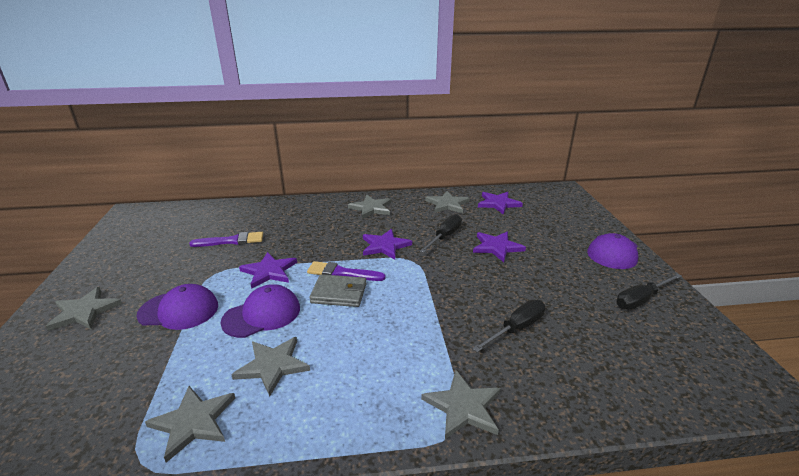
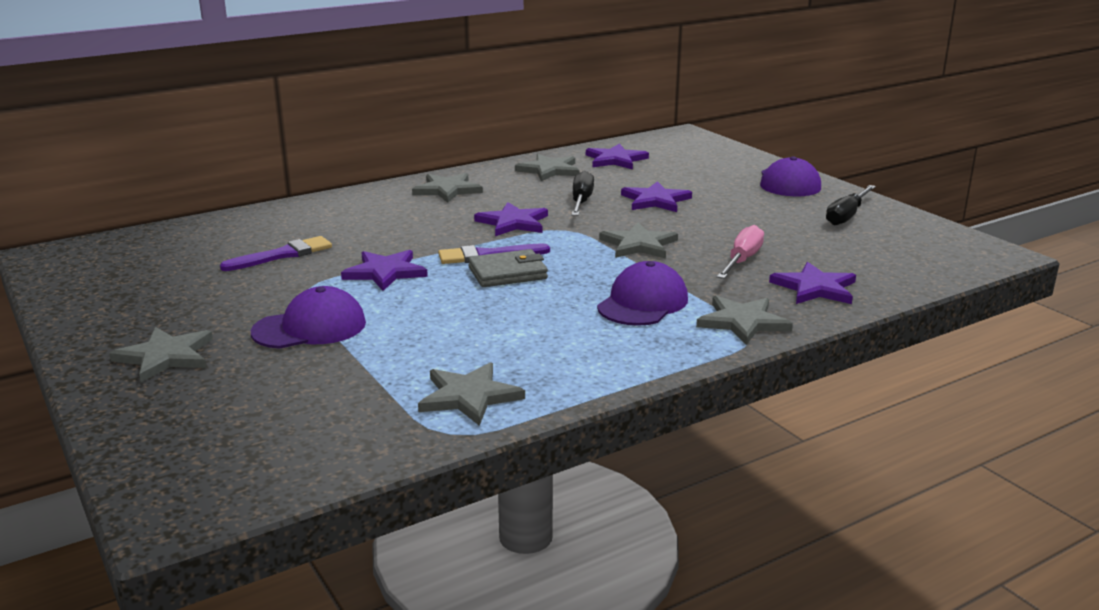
camera: 25 degrees left, 5 degrees down
purple cap [221,284,300,338] -> purple cap moved to [597,261,688,326]
grey star [231,337,310,397] -> grey star moved to [599,222,678,258]
black screwdriver [472,300,546,352] -> pink screwdriver [717,225,764,279]
none -> purple star [769,262,856,304]

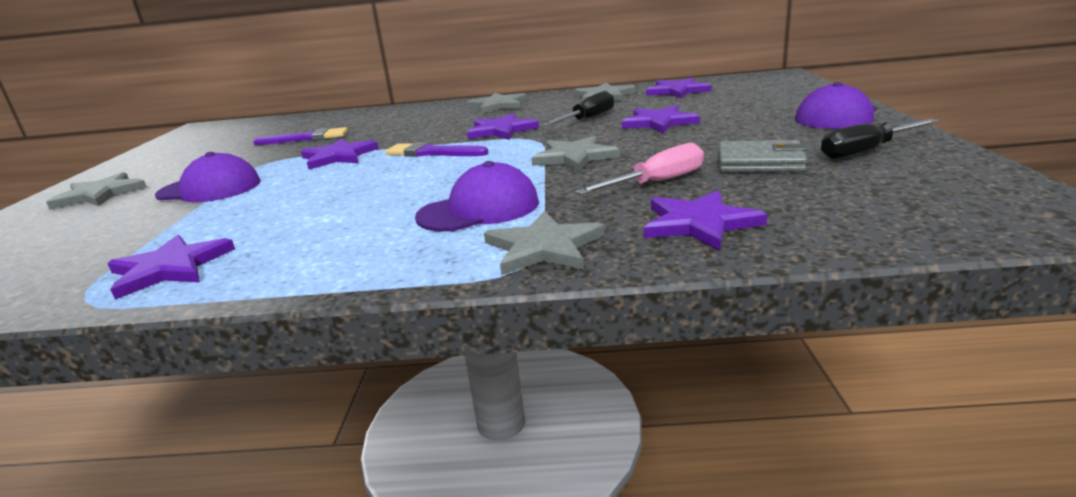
camera: 35 degrees right, 0 degrees up
grey star [418,362,525,426] -> purple star [107,235,235,299]
grey wallet [468,249,548,287] -> grey wallet moved to [719,140,807,172]

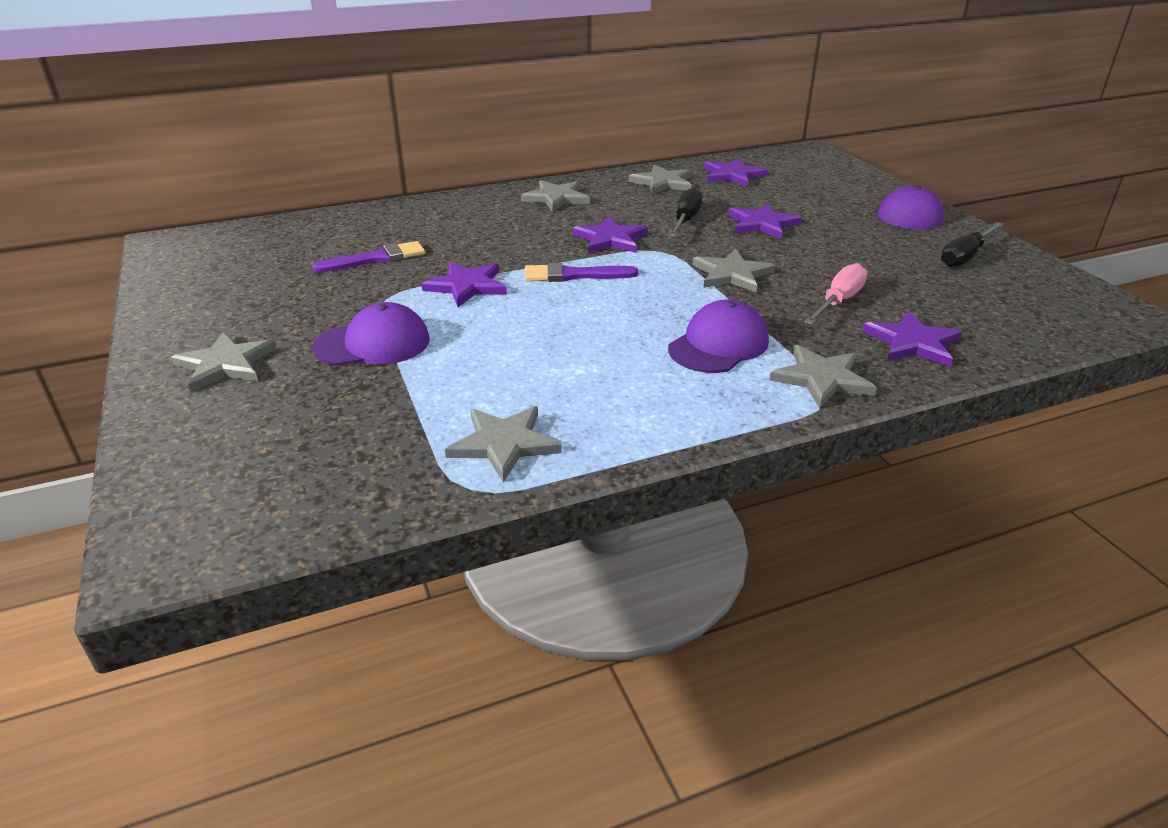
camera: 25 degrees left, 10 degrees up
purple star [107,235,235,299] -> grey star [445,406,562,483]
grey wallet [719,140,807,172] -> none

